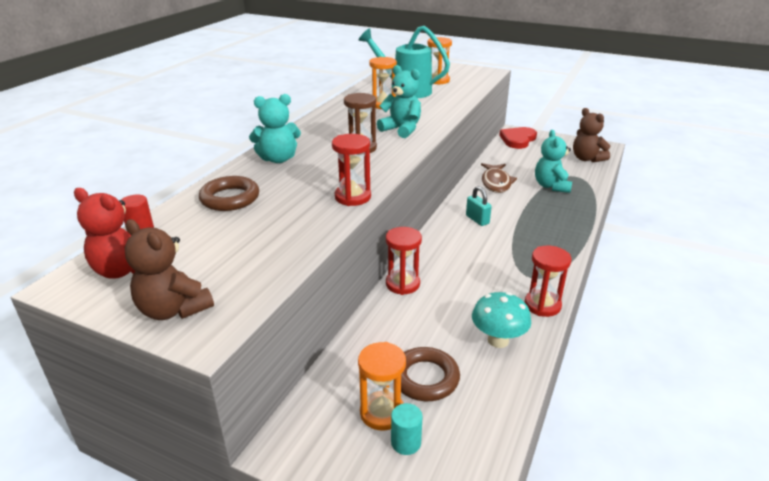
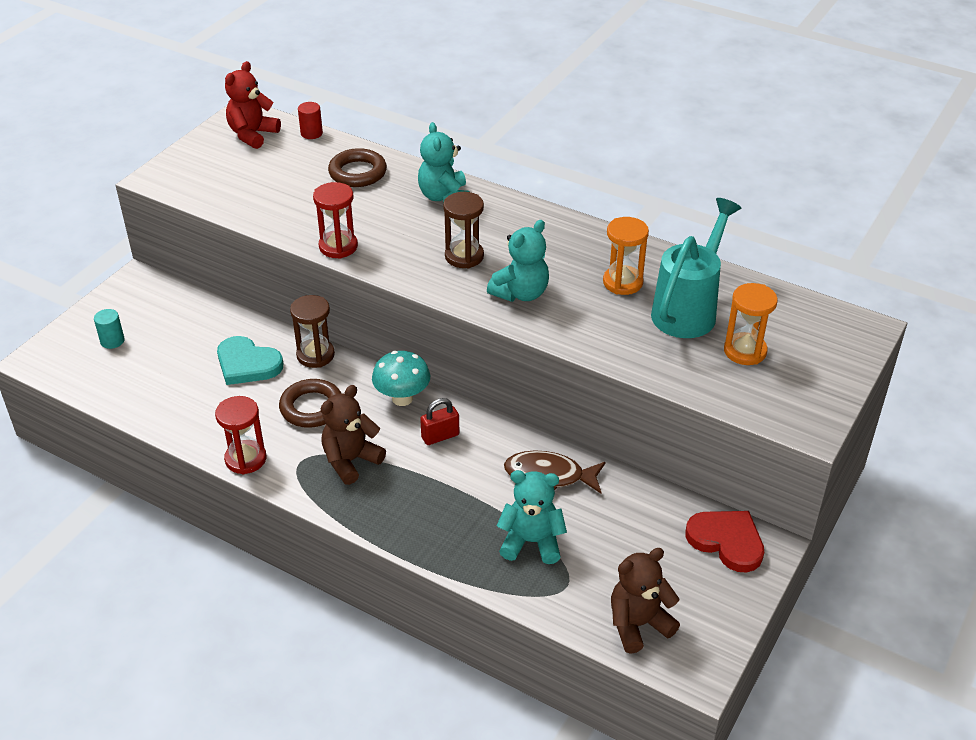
camera: 95 degrees right, 10 degrees up
brown teddy bear [124,219,214,320] -> brown teddy bear moved to [321,385,386,485]
orange hourglass [358,342,406,431] -> none
red hourglass [386,227,422,295] -> brown hourglass [290,295,335,368]
brown ring [401,347,460,401] -> brown ring moved to [279,379,342,428]
turquoise padlock [466,186,492,226] -> red padlock [420,398,459,445]
turquoise mushroom [472,292,531,348] -> turquoise mushroom moved to [372,351,430,406]
none -> turquoise heart [217,336,283,385]

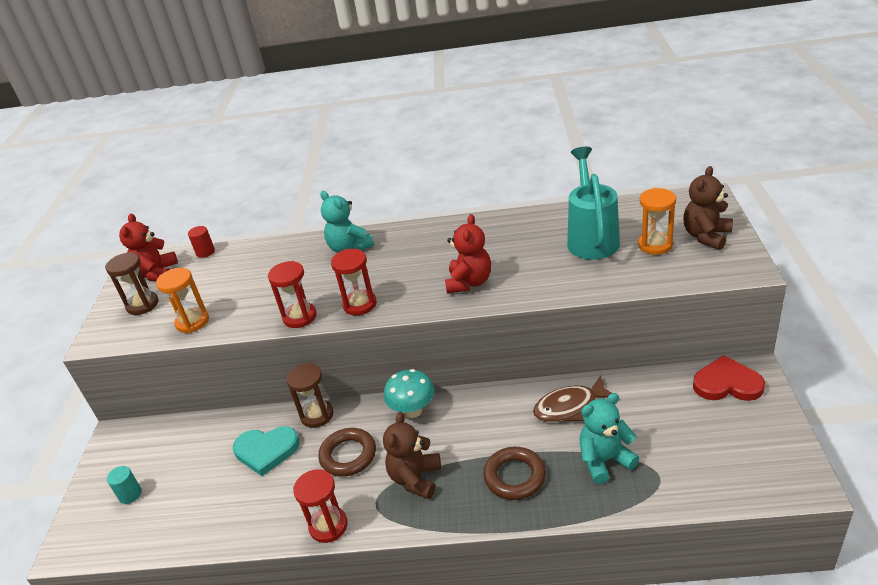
camera: 25 degrees left, 5 degrees down
brown ring [328,148,387,187] -> brown ring moved to [483,447,546,500]
red padlock [420,398,459,445] -> none
brown hourglass [443,192,484,268] -> brown hourglass moved to [105,252,159,315]
turquoise teddy bear [487,220,549,302] -> red teddy bear [445,214,491,293]
orange hourglass [603,217,649,295] -> orange hourglass moved to [156,268,209,333]
brown teddy bear [611,548,680,654] -> brown teddy bear moved to [683,166,733,250]
none -> red hourglass [331,249,377,315]

